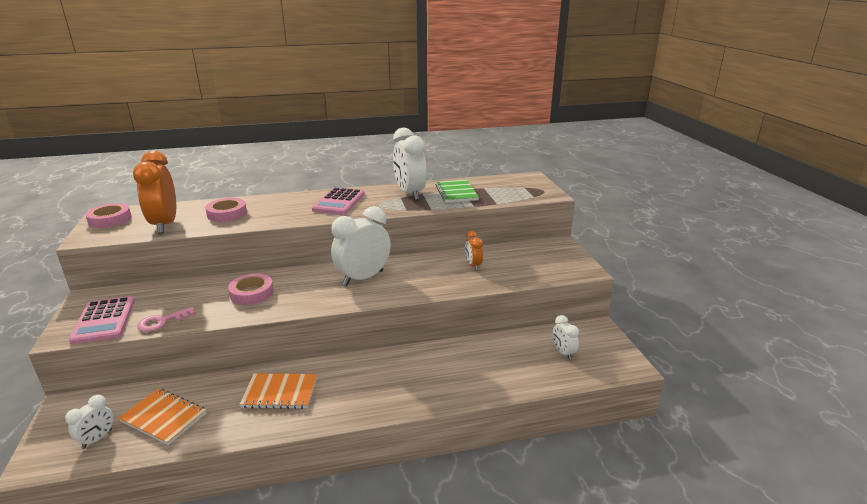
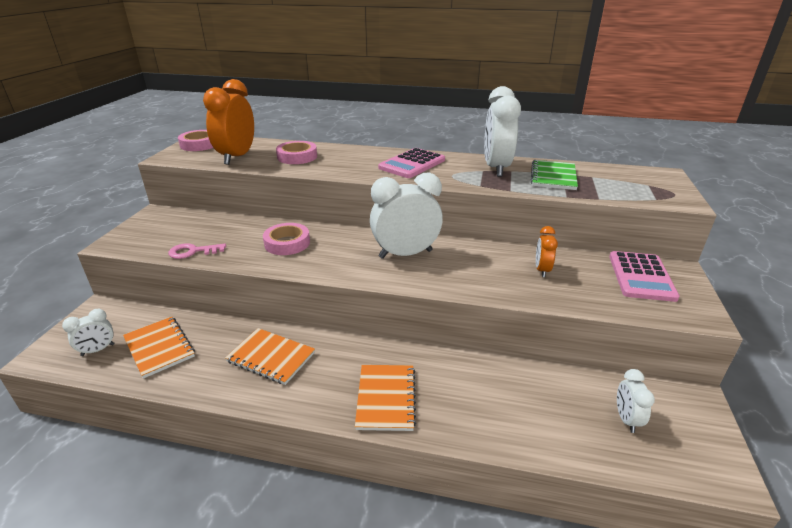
camera: 25 degrees right, 5 degrees up
pink calculator [69,296,135,344] -> pink calculator moved to [609,251,680,302]
none -> orange notebook [355,365,416,431]

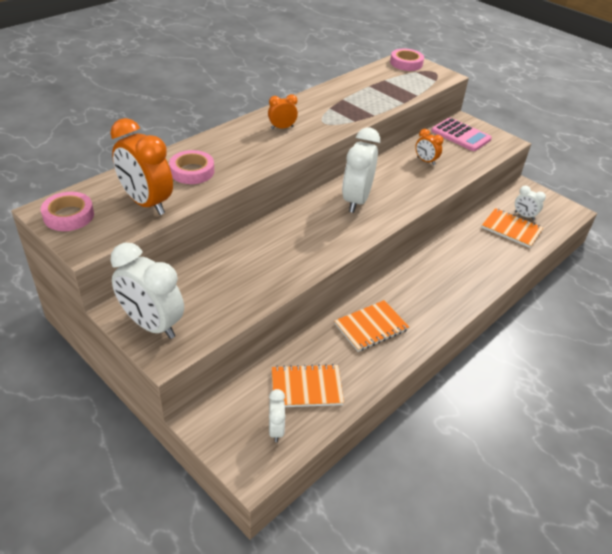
camera: 60 degrees left, 10 degrees up
pink key [168,243,226,259] -> none
pink tape [263,223,310,255] -> pink tape moved to [390,49,424,71]
orange notebook [355,365,416,431] -> orange notebook moved to [481,208,543,248]
pink calculator [378,148,445,178] -> orange clock [268,94,298,129]
white clock [484,86,521,177] -> white clock moved to [110,243,184,339]
green notebook [531,160,578,190] -> none

